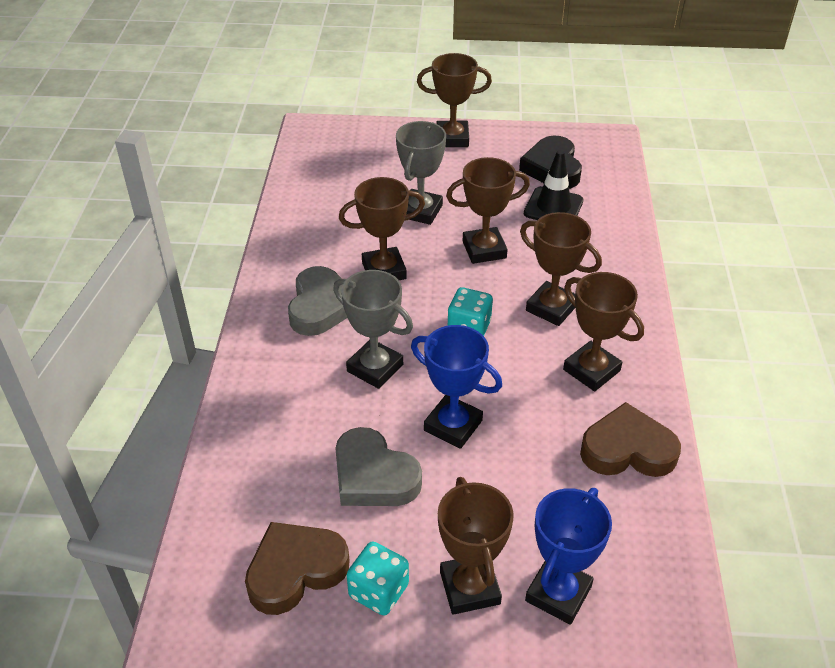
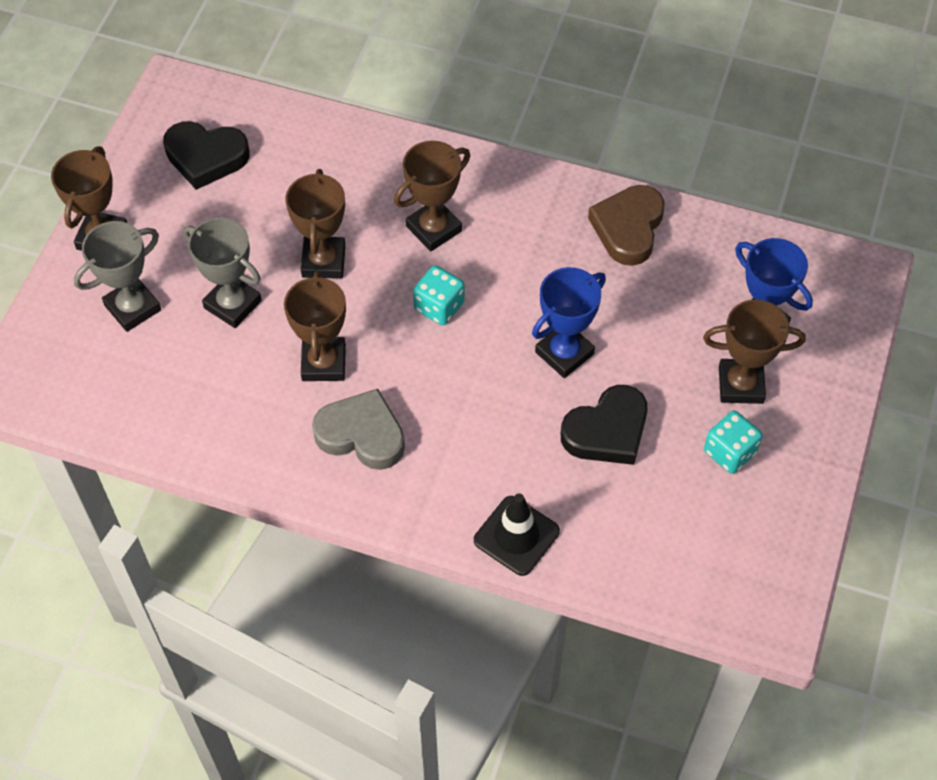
camera: 75 degrees left, 15 degrees up
brown heart [245,522,350,615] -> none
grey trophy [333,270,413,389] -> grey trophy moved to [74,221,161,332]
grey heart [335,427,422,506] -> black heart [561,385,648,465]
black traffic cone [524,150,584,220] -> black traffic cone moved to [474,494,560,576]
brown trophy [563,272,644,391] -> none

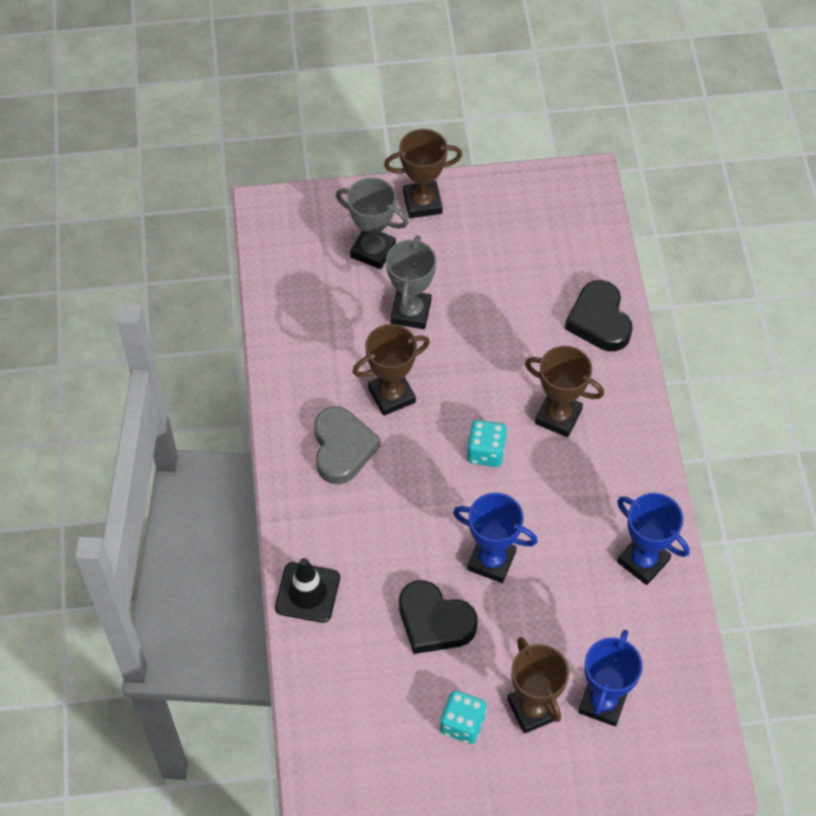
camera: 65 degrees right, 0 degrees up
black heart [163,121,250,190] -> black heart moved to [565,280,633,352]
brown trophy [285,169,346,279] -> none
brown heart [588,185,664,266] -> blue trophy [617,493,690,585]

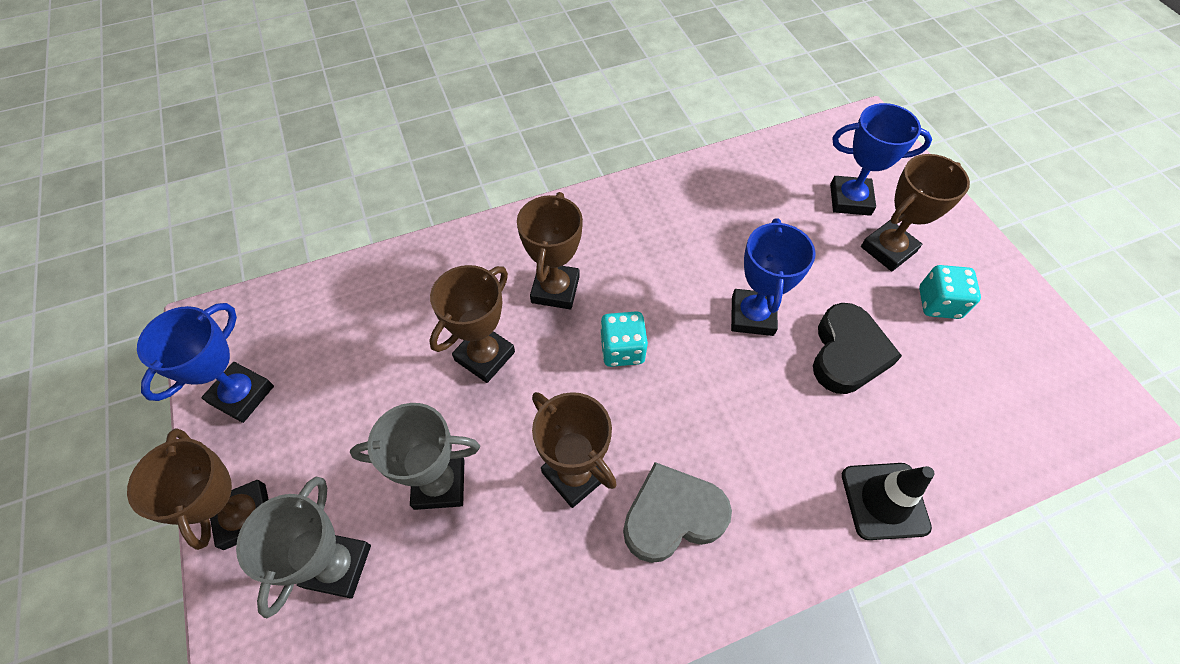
camera: 105 degrees left, 0 degrees up
black heart [565,280,633,352] -> none
blue trophy [617,493,690,585] -> blue trophy moved to [137,303,274,423]
none -> brown trophy [429,265,515,383]

